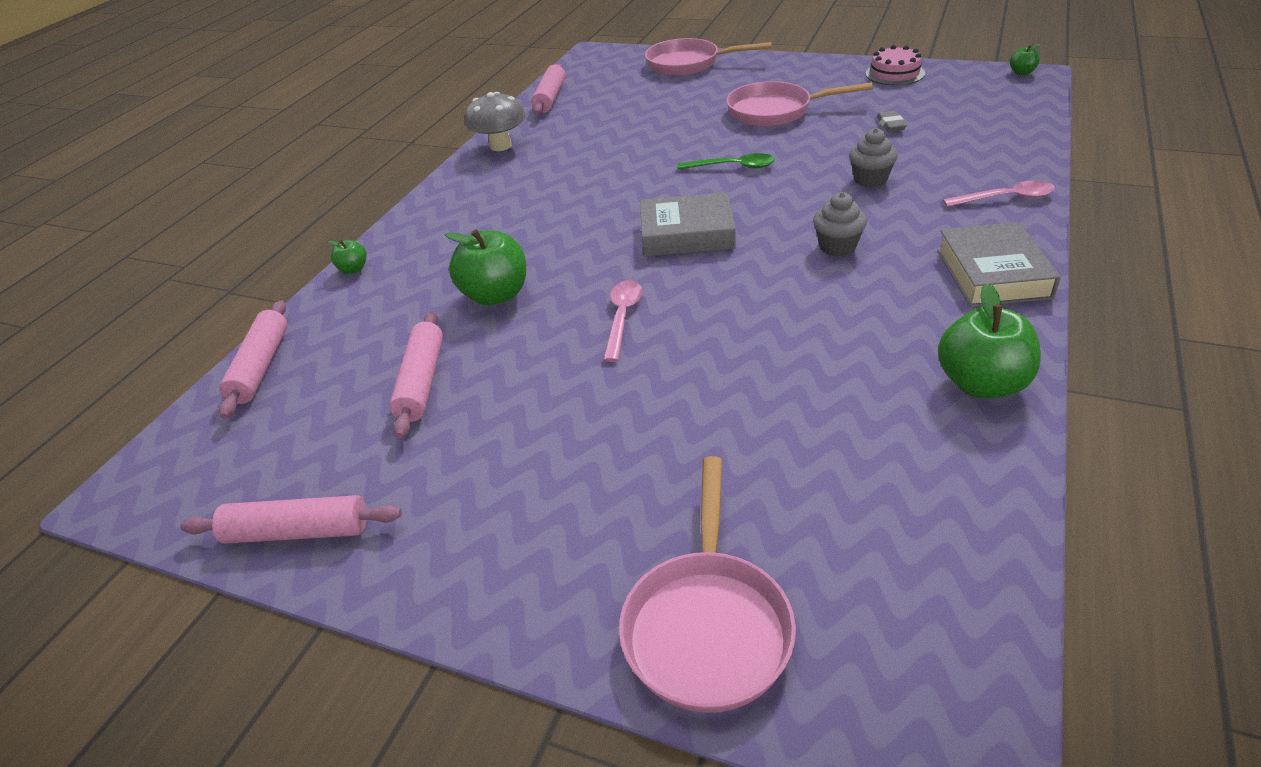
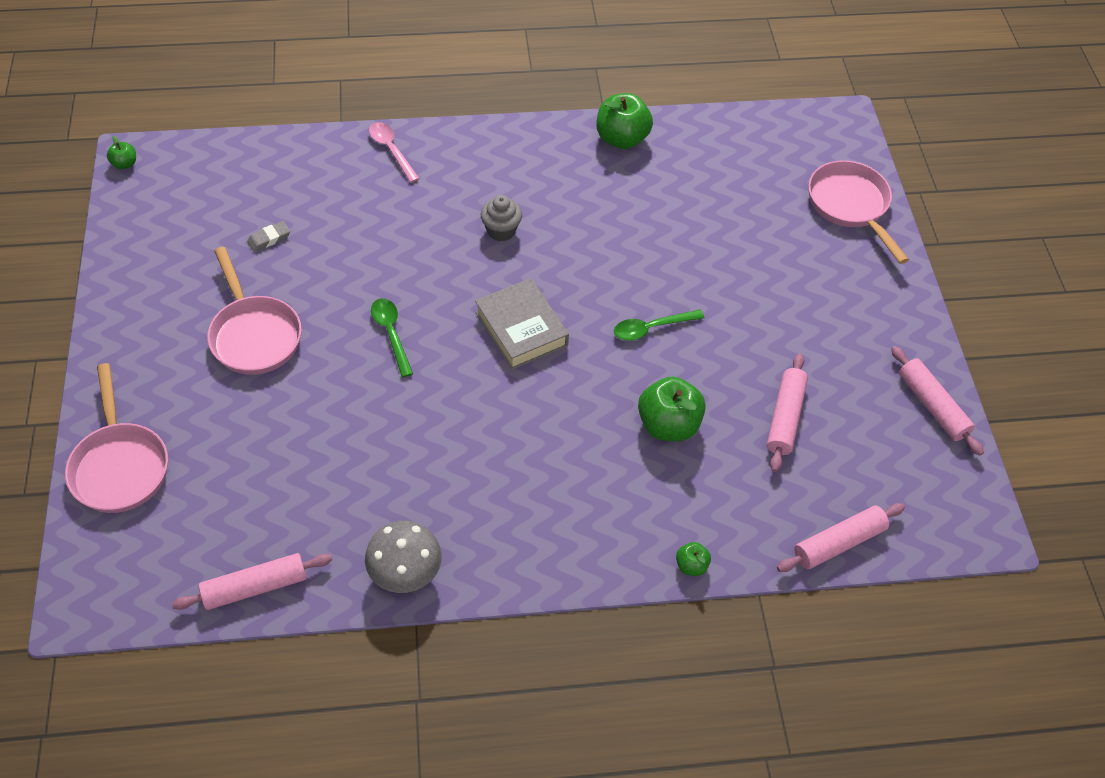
camera: 125 degrees left, 15 degrees up
pink rolling pin [389,311,443,438] -> pink rolling pin turned 45 degrees counterclockwise [767,354,808,472]
pink spoon [603,280,642,362] -> green spoon [614,309,704,341]
pink pan [619,456,796,713] -> pink pan turned 90 degrees counterclockwise [808,160,909,264]
grey cupcake [849,128,898,188] -> none
pink cake [865,45,925,85] -> none
grey book [937,222,1061,307] -> none

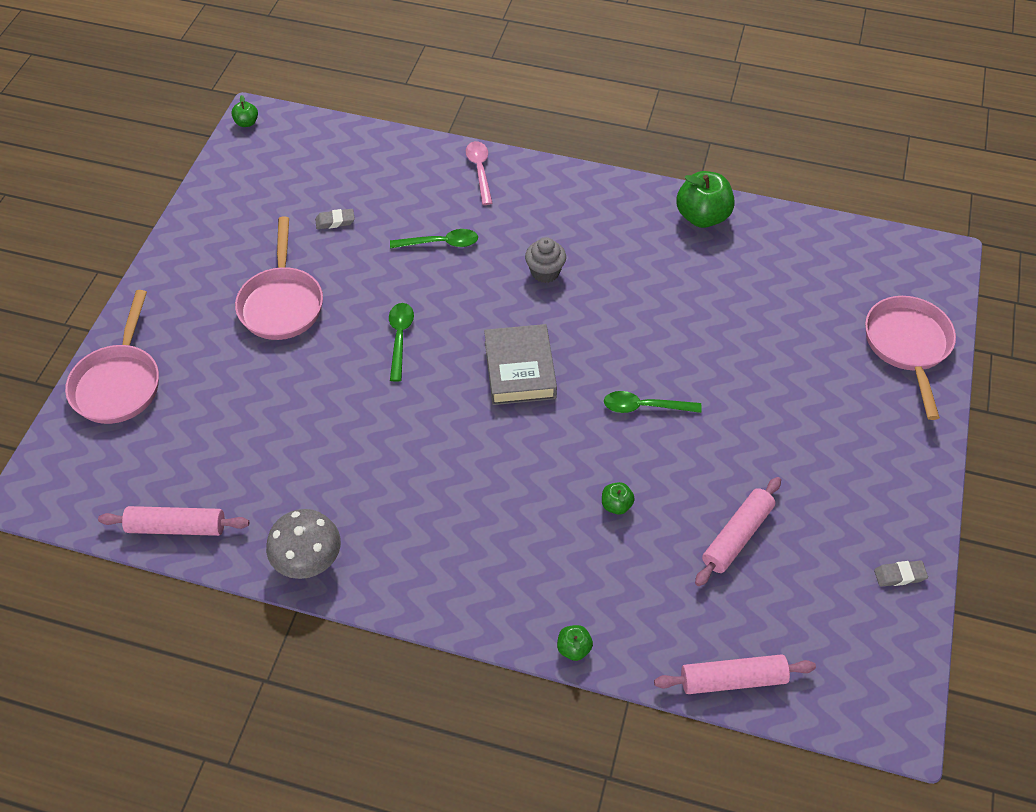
camera: 25 degrees right, 0 degrees up
green apple [638,377,706,441] -> green apple [602,482,635,515], size x0.49
pink rolling pin [891,346,984,456] -> grey eraser [874,560,928,587]
none -> green spoon [390,229,478,248]

